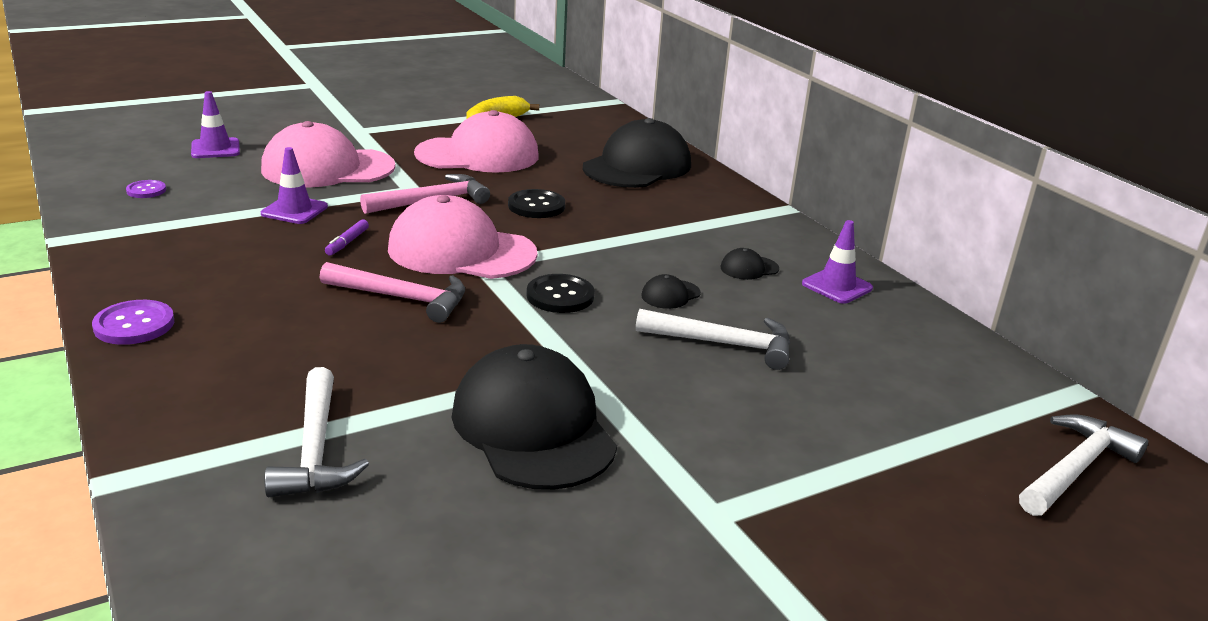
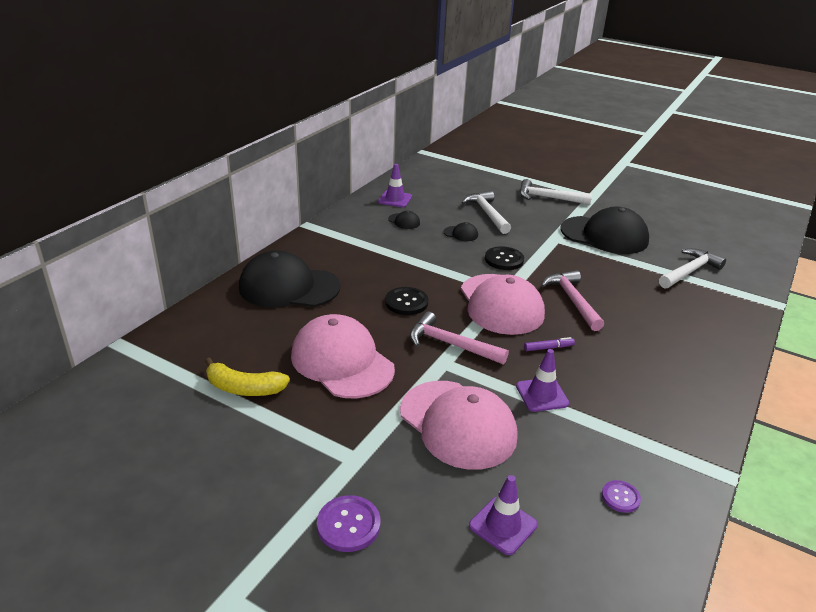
camera: 120 degrees left, 5 degrees up
purple button [92,300,174,345] -> purple button moved to [317,495,381,552]
black cap [451,344,617,490] -> black cap turned 105 degrees counterclockwise [560,207,649,254]
white hammer [1019,414,1148,516] -> white hammer moved to [520,179,592,205]

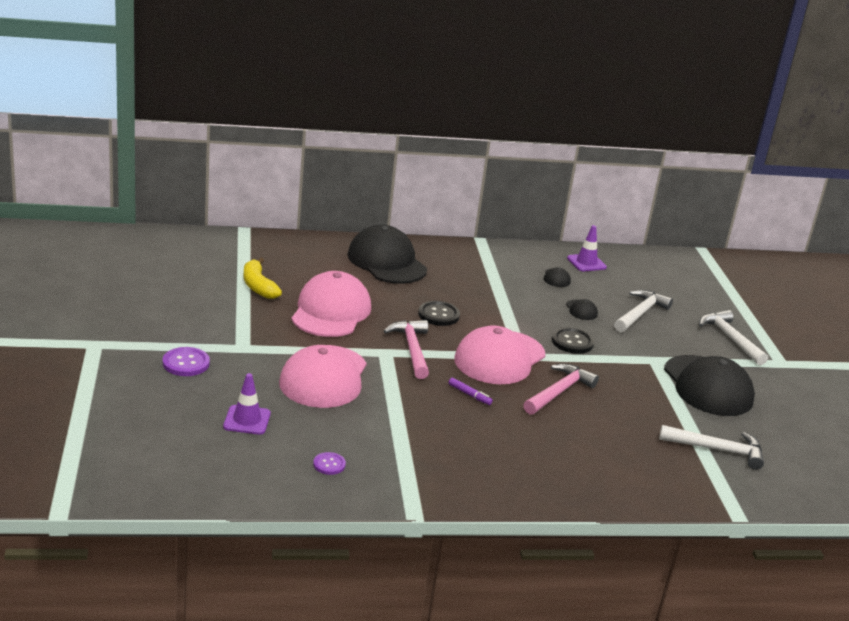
camera: 50 degrees right, 5 degrees down
purple traffic cone [516,349,569,412] -> none

